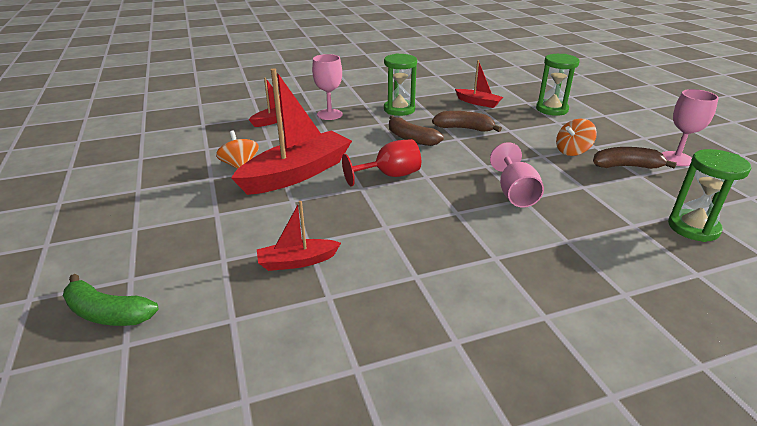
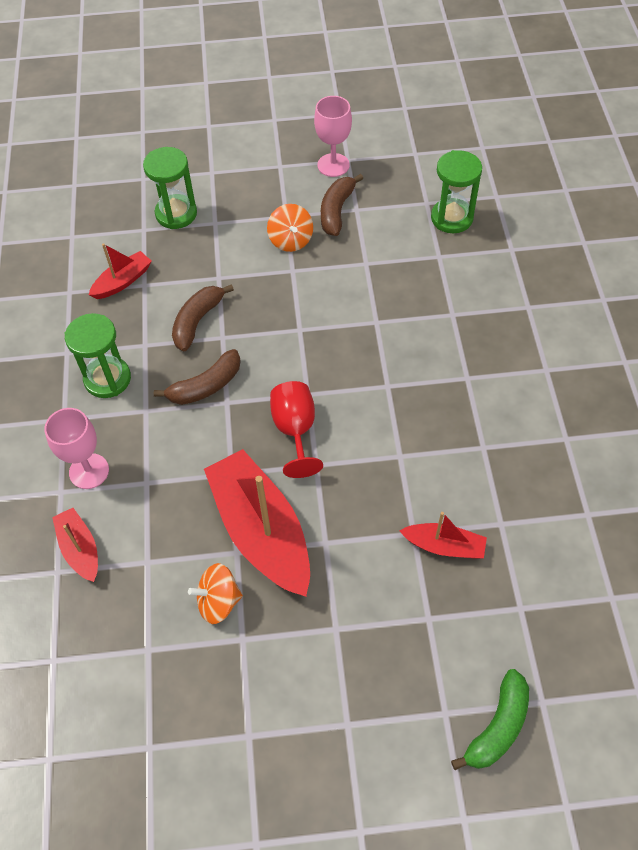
camera: 75 degrees left, 25 degrees up
red boat [257,201,341,271] -> red boat turned 75 degrees counterclockwise [399,512,487,559]
pink goblet [490,142,544,207] -> none

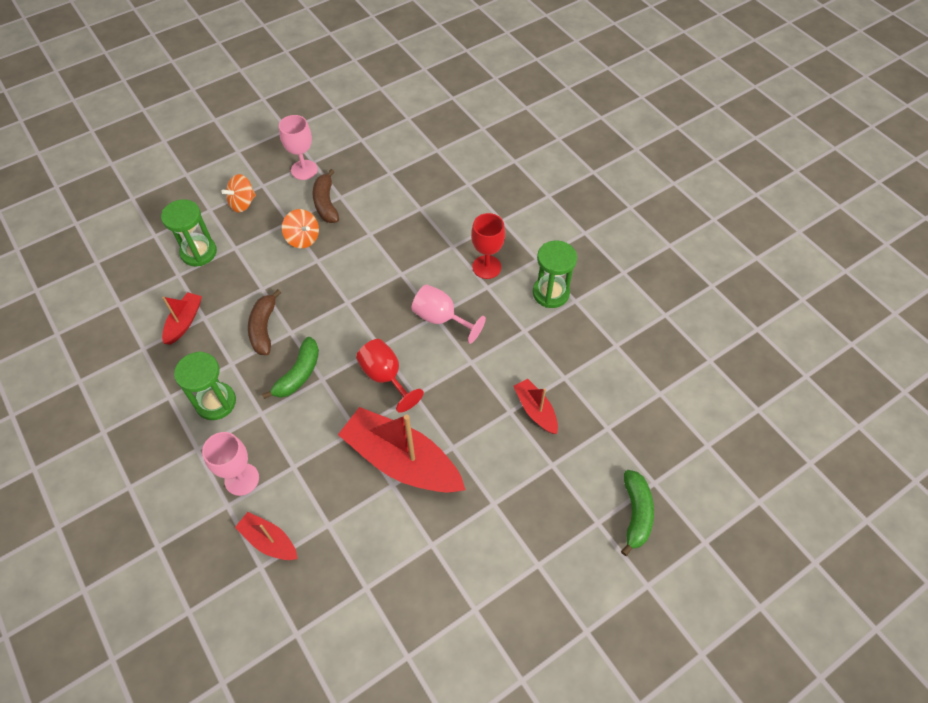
camera: 30 degrees left, 0 degrees up
brown banana [154,349,241,405] -> green banana [262,337,319,399]
orange spinning top [188,563,243,624] -> orange spinning top moved to [221,174,256,213]
red boat [399,512,487,559] -> red boat turned 105 degrees counterclockwise [513,379,558,434]
green hourglass [431,150,482,233] -> green hourglass moved to [533,240,577,308]
none -> pink goblet [411,285,486,344]
none -> red goblet [471,213,505,279]

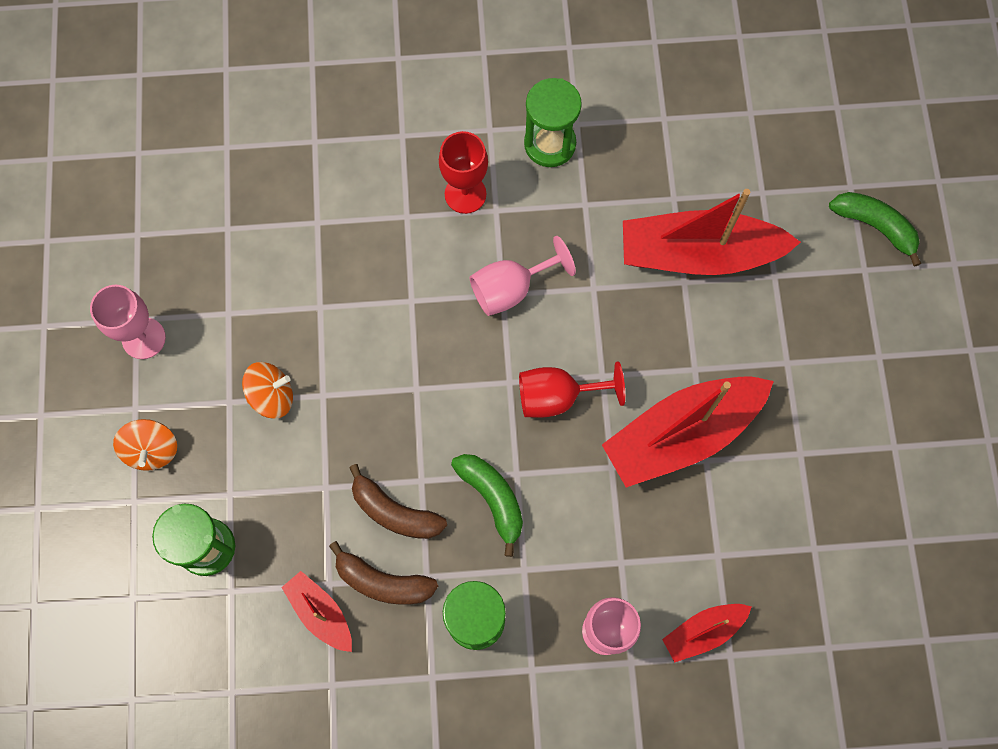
camera: 60 degrees left, 15 degrees up
brown banana [312,169,339,223] -> brown banana moved to [329,541,438,605]
red boat [513,379,558,434] -> red boat [623,189,801,275], size x2.00

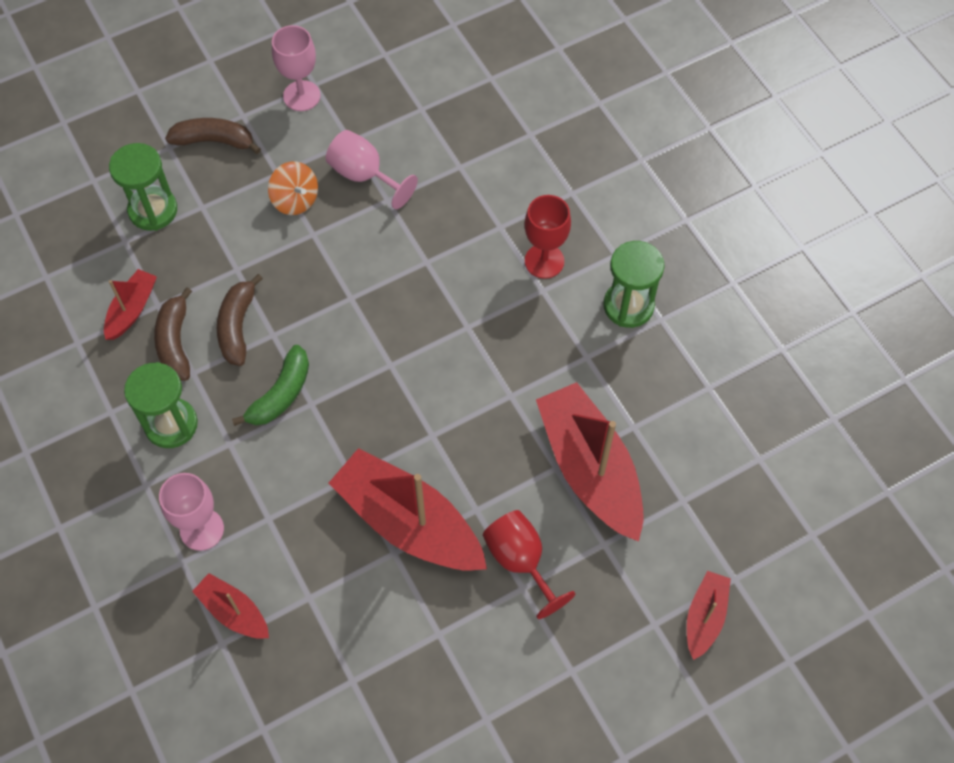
camera: 65 degrees right, 10 degrees down
orange spinning top [113,419,177,471] -> brown banana [165,118,261,154]
pink goblet [470,236,576,316] -> pink goblet moved to [326,130,418,209]
red goblet [519,361,625,418] -> red goblet moved to [483,510,576,619]
green banana [829,192,921,267] -> red boat [687,571,731,660]

